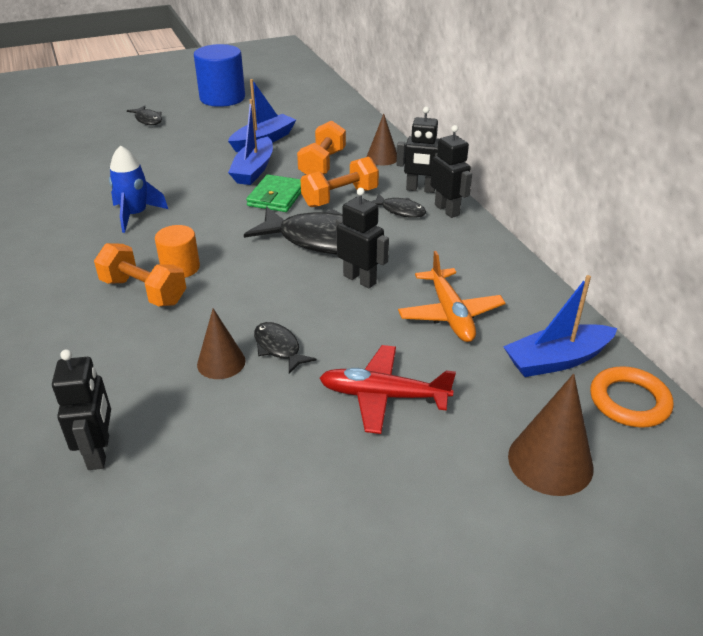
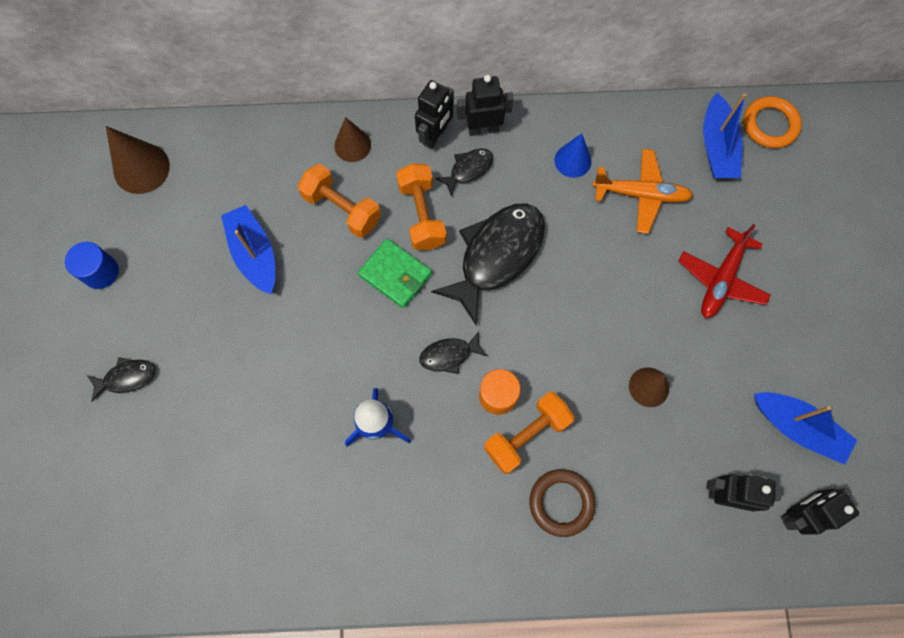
camera: 70 degrees left, 35 degrees up
blue cylinder [194,44,245,107] -> blue cylinder [65,242,119,289], size x0.58
blue boat [228,99,273,185] -> blue boat moved to [754,392,857,464]
black fish [254,322,317,374] -> black fish moved to [419,331,487,374]
black robot [336,188,389,288] -> black robot moved to [781,488,859,534]
brown cone [508,374,593,496] -> brown cone moved to [106,126,170,194]
none -> brown ring [529,469,596,537]
none -> blue cone [554,133,592,178]

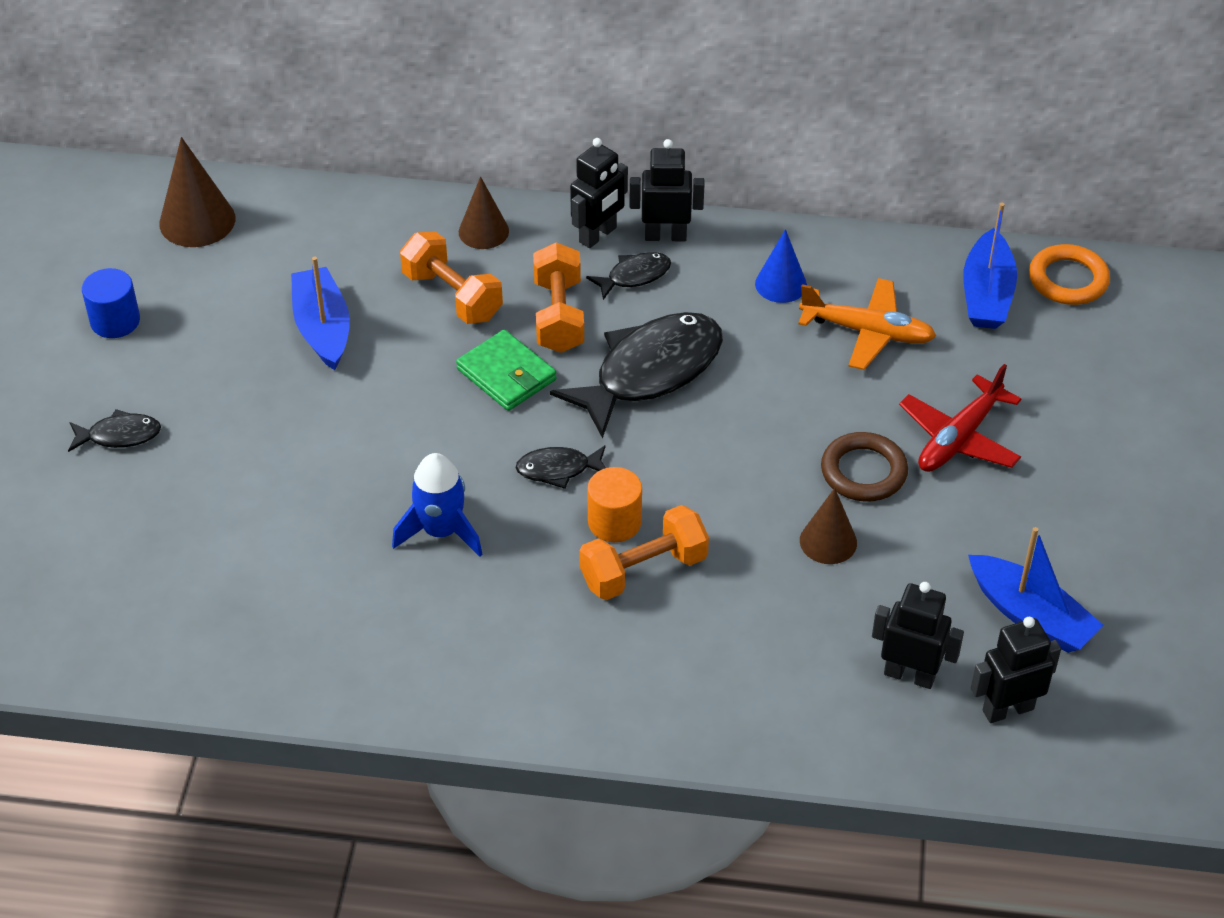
camera: 10 degrees right, 25 degrees down
brown ring [529,469,596,537] -> brown ring moved to [821,432,908,502]

